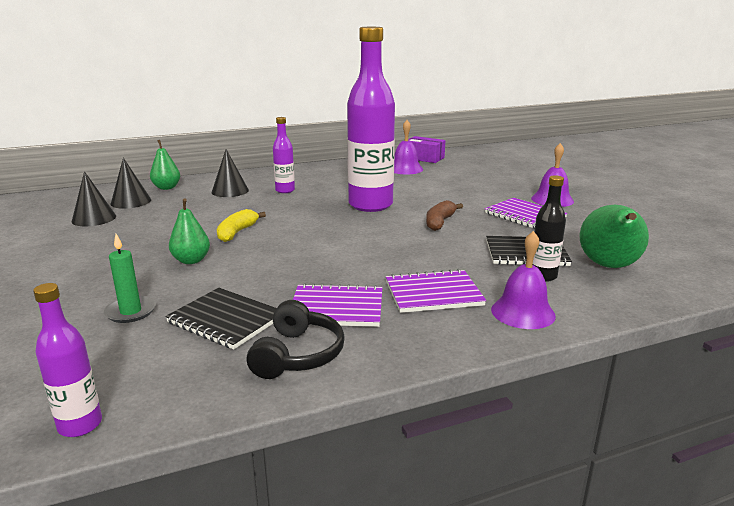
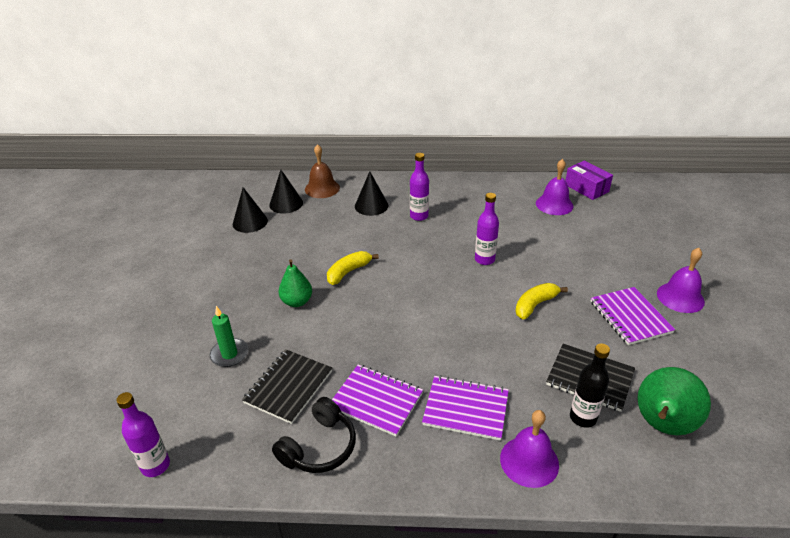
camera: 25 degrees right, 15 degrees up
green pear [150,140,180,190] -> brown bell [305,144,340,198]
black notebook [165,288,277,350] -> black notebook turned 60 degrees clockwise [242,349,332,424]
purple bottle [347,27,395,212] -> purple bottle [475,193,499,265], size x0.47
brown banana [426,200,463,231] -> yellow banana [515,283,568,319]

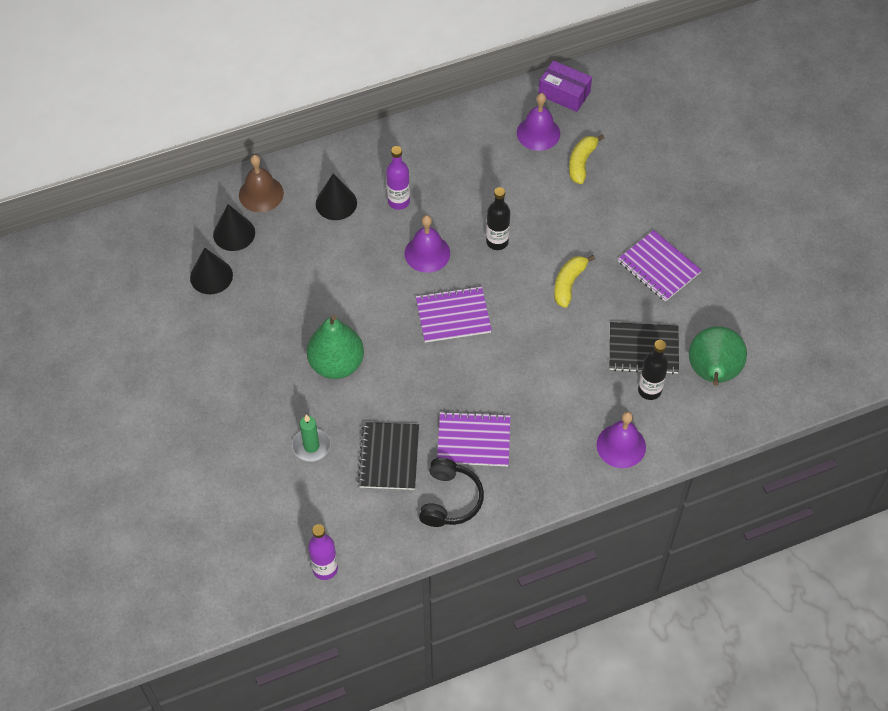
camera: 25 degrees left, 20 degrees up
green pear [278,259,312,307] -> green pear [307,315,364,379], size x1.59
yellow banana [327,251,379,285] -> yellow banana moved to [569,134,604,184]
purple notebook [422,375,509,441] -> purple notebook moved to [416,286,492,343]
purple bottle [475,193,499,265] -> black bottle [486,187,510,250]
purple bell [657,248,705,313] -> purple bell moved to [405,215,450,273]

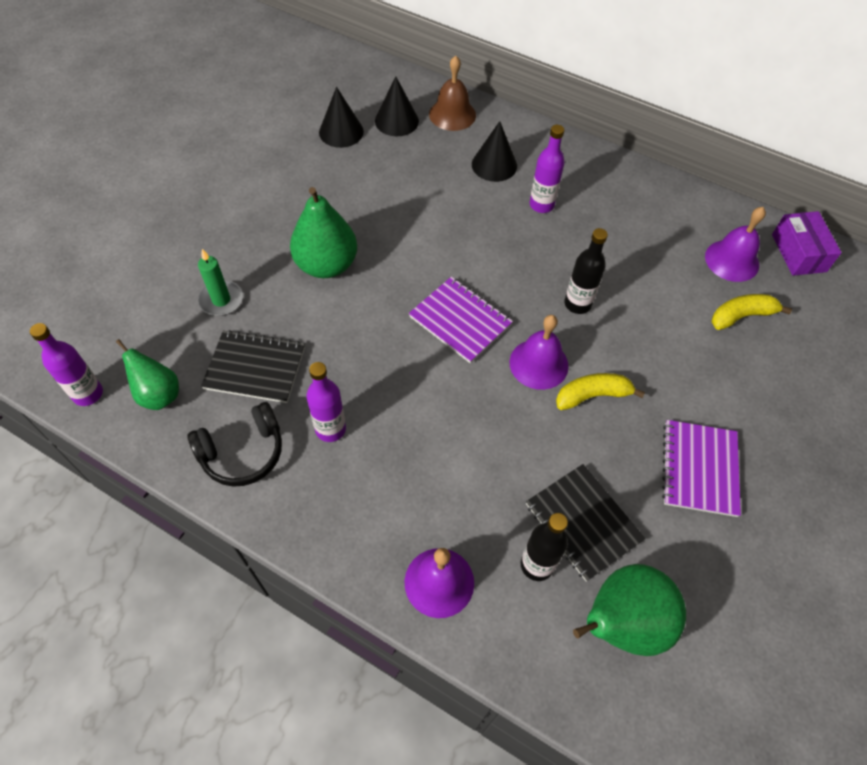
camera: 50 degrees right, 0 degrees up
black notebook [357,422,419,490] -> black notebook turned 45 degrees clockwise [201,330,305,403]
purple bell [405,215,450,273] -> purple bell moved to [510,315,569,390]
purple notebook [437,411,510,466] -> purple bottle [306,362,346,442]
none -> green pear [116,339,179,410]

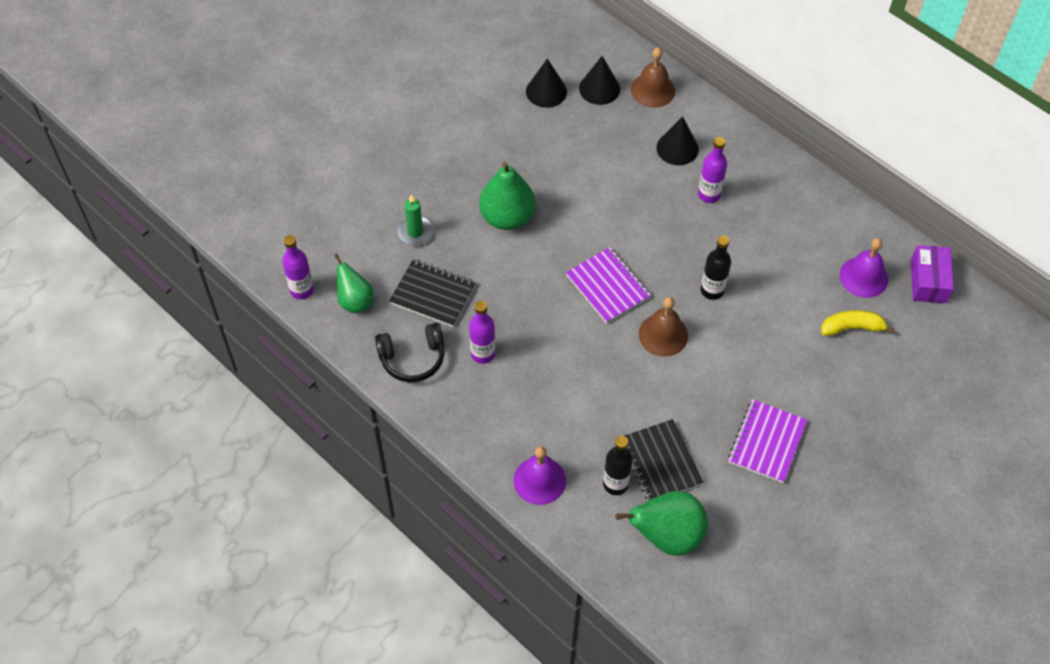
camera: 15 degrees right, 0 degrees up
purple bell [510,315,569,390] -> brown bell [639,297,688,357]
yellow banana [556,373,645,410] -> none

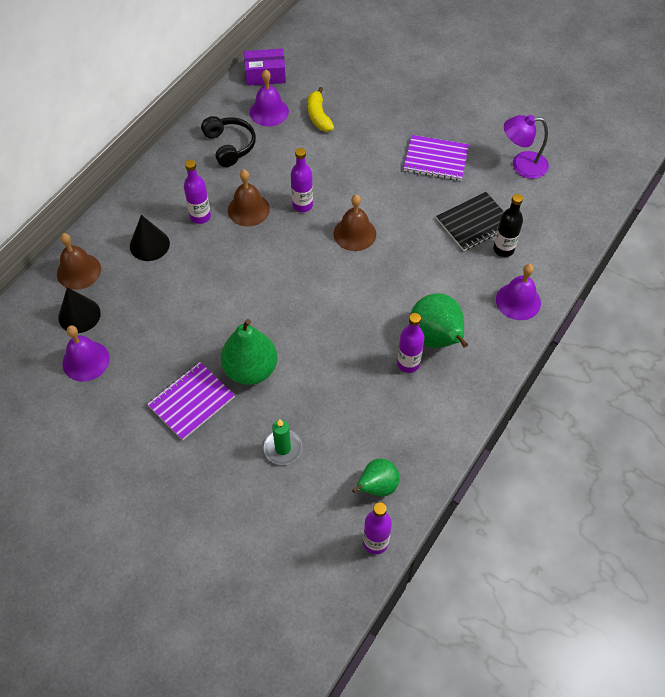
camera: 100 degrees left, 0 degrees up
black headphones [375,323,444,382] -> black headphones moved to [201,116,256,167]
black notebook [389,259,476,327] -> none
black cone [526,59,567,108] -> purple bell [63,325,110,382]
purple notebook [566,247,651,324] -> purple notebook moved to [147,362,235,440]
green pear [615,491,708,556] -> green pear moved to [410,293,468,348]
black bottle [701,236,731,300] -> purple bottle [291,148,313,212]
none -> brown bell [228,170,270,226]
none -> purple lamp [504,115,549,179]

